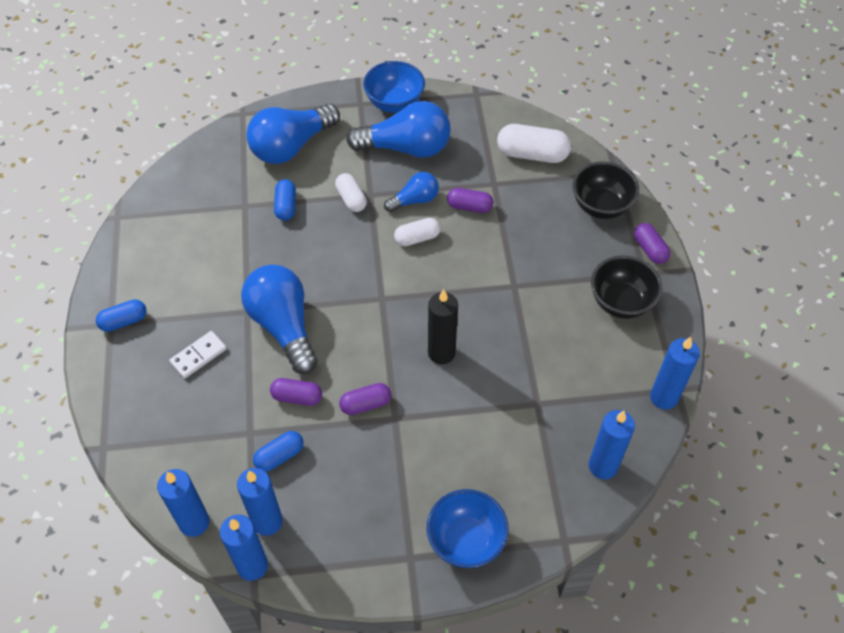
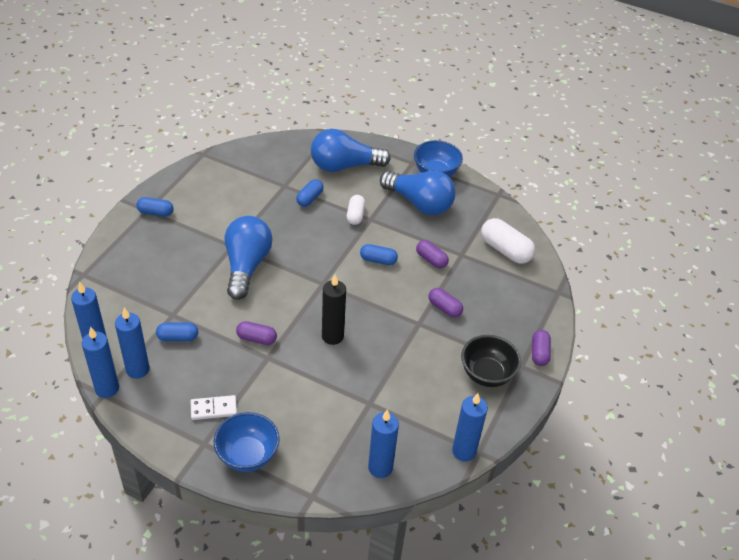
camera: 30 degrees right, 10 degrees down
white domino [169,331,227,379] -> white domino moved to [191,395,237,420]
purple capsule [270,378,322,406] -> purple capsule moved to [428,288,463,317]
blue light bulb [384,172,439,212] -> none
white capsule [394,218,440,246] -> blue capsule [360,244,398,265]
black bowl [573,162,639,219] -> none

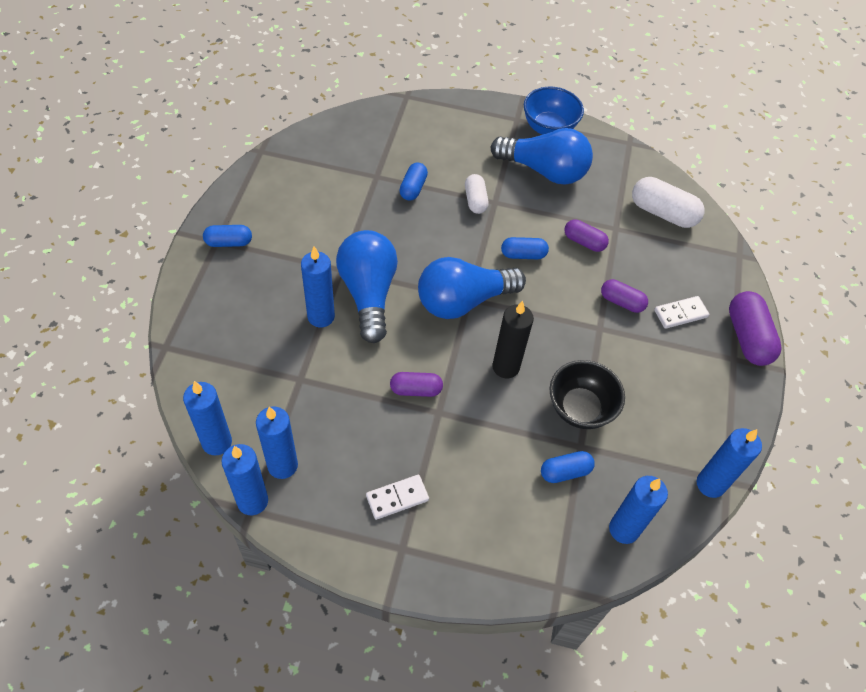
camera: 15 degrees left, 10 degrees up
blue capsule [156,323,198,341] -> blue capsule moved to [541,451,595,483]
blue bowl [213,412,280,472] -> none
blue light bulb [311,129,391,172] -> blue light bulb moved to [418,257,526,319]
black bowl [461,335,521,387] -> black bowl moved to [550,360,625,429]
purple capsule [532,330,551,366] -> purple capsule [729,291,782,366], size x1.63
none -> blue candle [301,246,335,328]
none -> white domino [654,296,709,329]

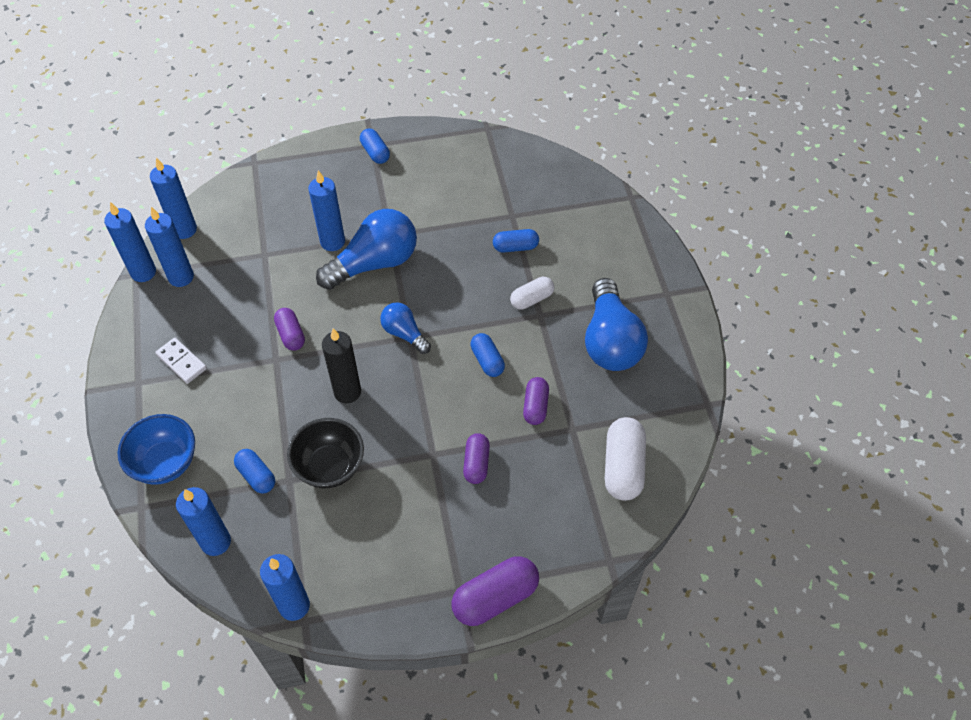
camera: 70 degrees right, 0 degrees up
blue light bulb [418,257,526,319] -> blue light bulb [380,302,431,354], size x0.55
blue bowl [524,86,584,135] -> blue bowl moved to [118,414,195,485]
white domino [654,296,709,329] -> none

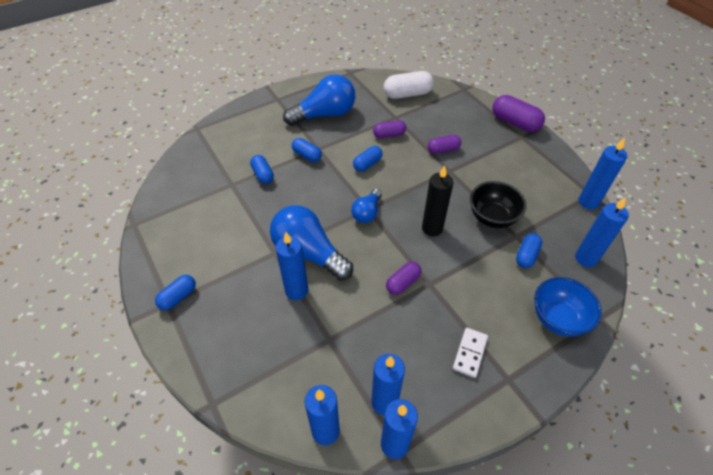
camera: 110 degrees left, 5 degrees down
white capsule [510,277,554,310] -> blue capsule [292,138,322,162]

